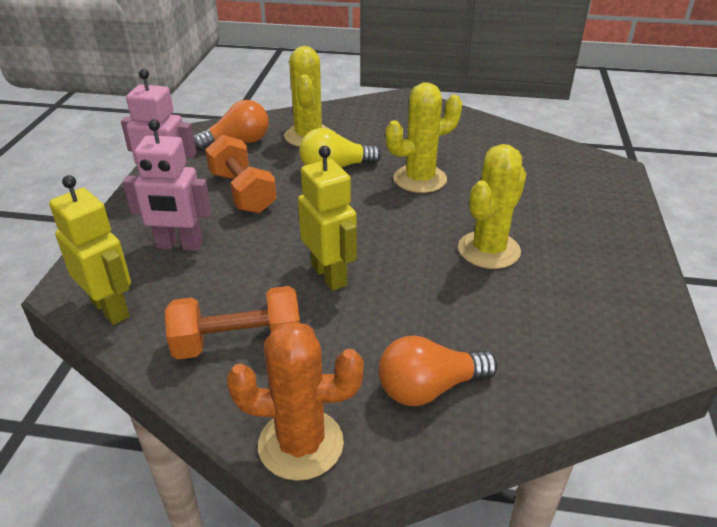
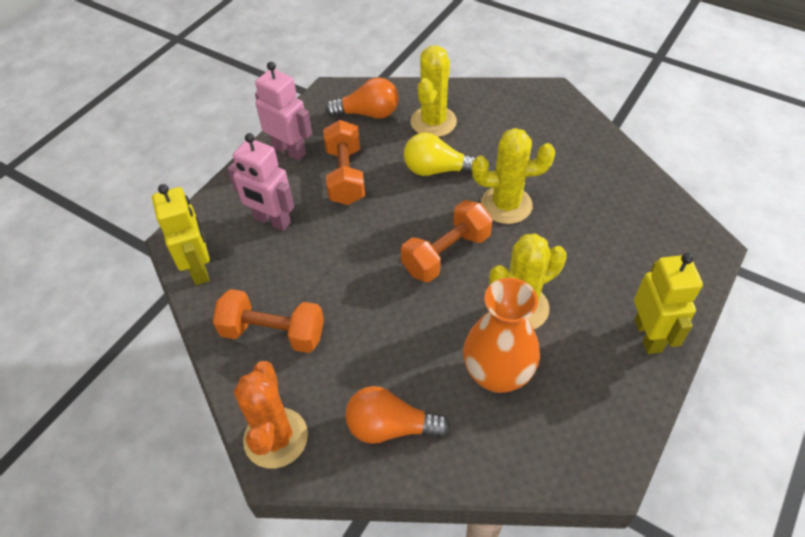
camera: 25 degrees right, 15 degrees up
orange cactus [226,321,364,481] -> orange cactus turned 60 degrees clockwise [234,361,308,469]
yellow robot [298,146,357,291] -> yellow robot moved to [634,253,703,354]
none -> orange dumbbell [401,200,493,282]
none -> orange vase [463,278,540,393]

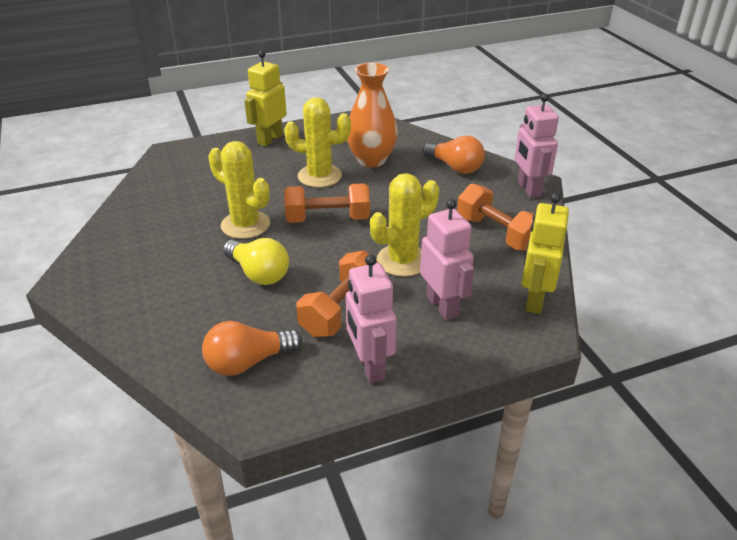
camera: 145 degrees left, 15 degrees down
orange cactus [234,361,308,469] -> pink robot [515,93,559,198]
orange light bulb [325,78,399,119] -> orange light bulb turned 60 degrees counterclockwise [202,321,302,376]
yellow cactus [410,45,457,137] -> yellow cactus moved to [370,173,439,277]

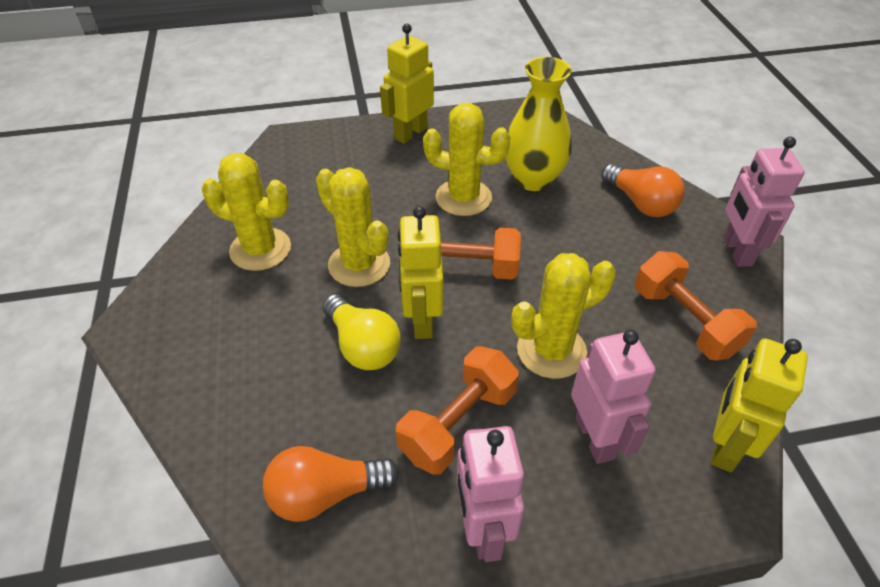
camera: 10 degrees right, 10 degrees up
orange vase [347,63,398,167] -> yellow vase [505,57,572,191]
none -> yellow cactus [202,153,291,271]
none -> yellow robot [398,206,443,339]

